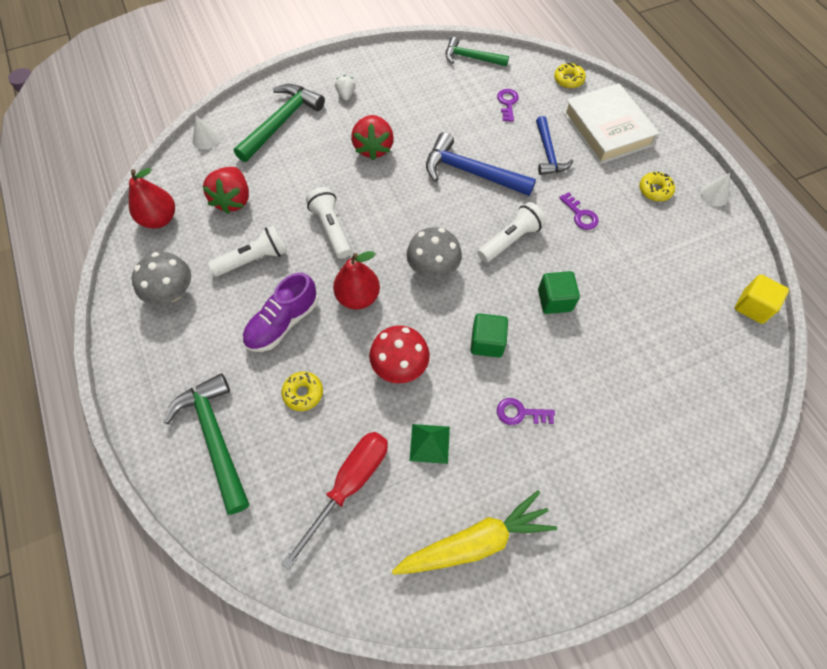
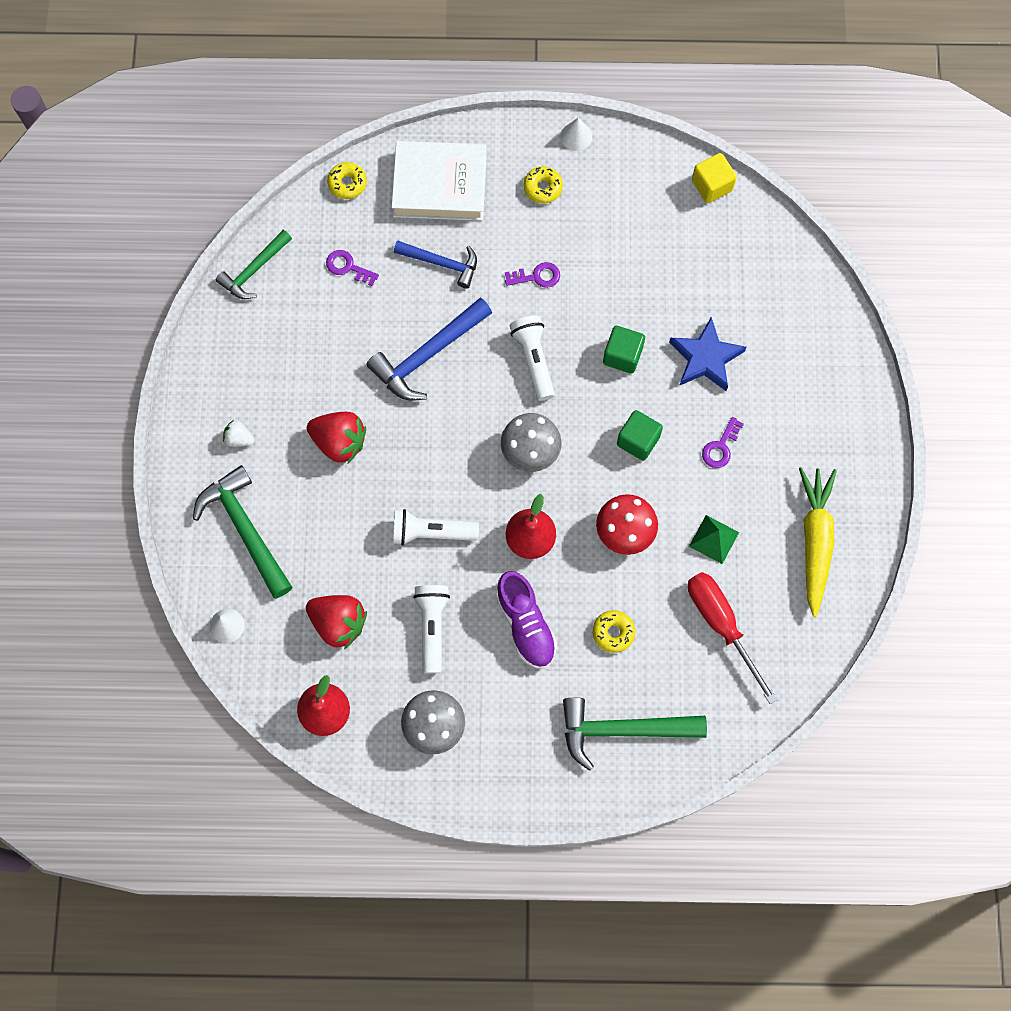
camera: 65 degrees left, 10 degrees up
none -> blue star [669,317,746,391]

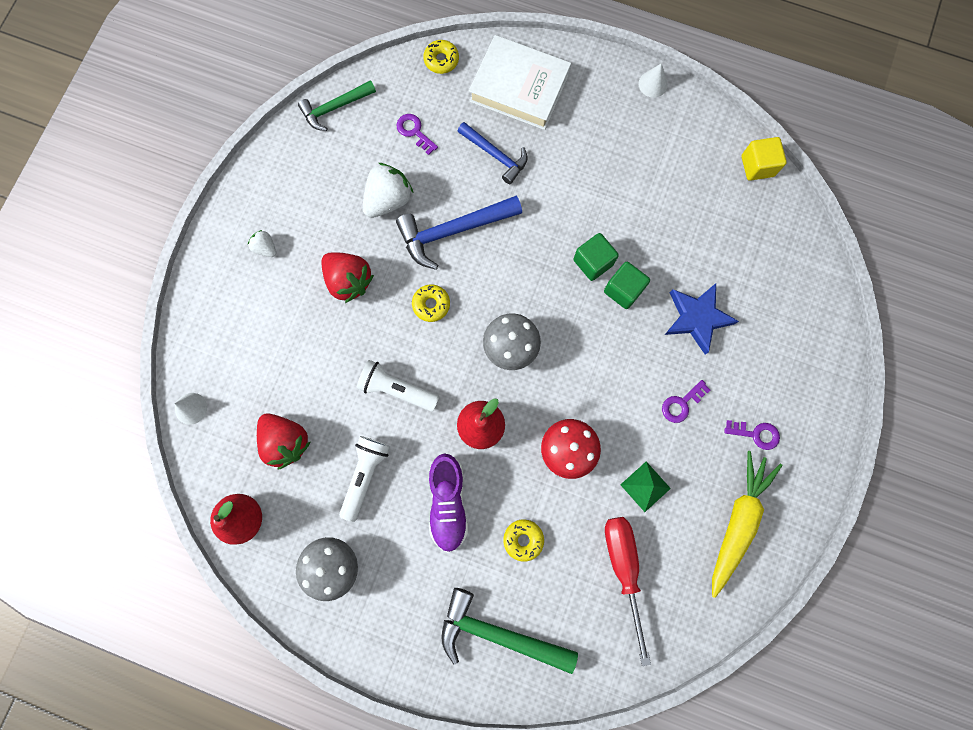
camera: 20 degrees right, 5 degrees up
green hammer [193,465,292,598] -> none
purple key [505,262,560,288] -> purple key moved to [724,420,780,450]
white flashlight [510,315,555,401] -> none
yellow donut [523,166,563,204] -> yellow donut moved to [412,285,450,322]
green cube [617,410,663,461] -> green cube moved to [573,233,619,281]
none -> white strawberry [363,163,414,218]

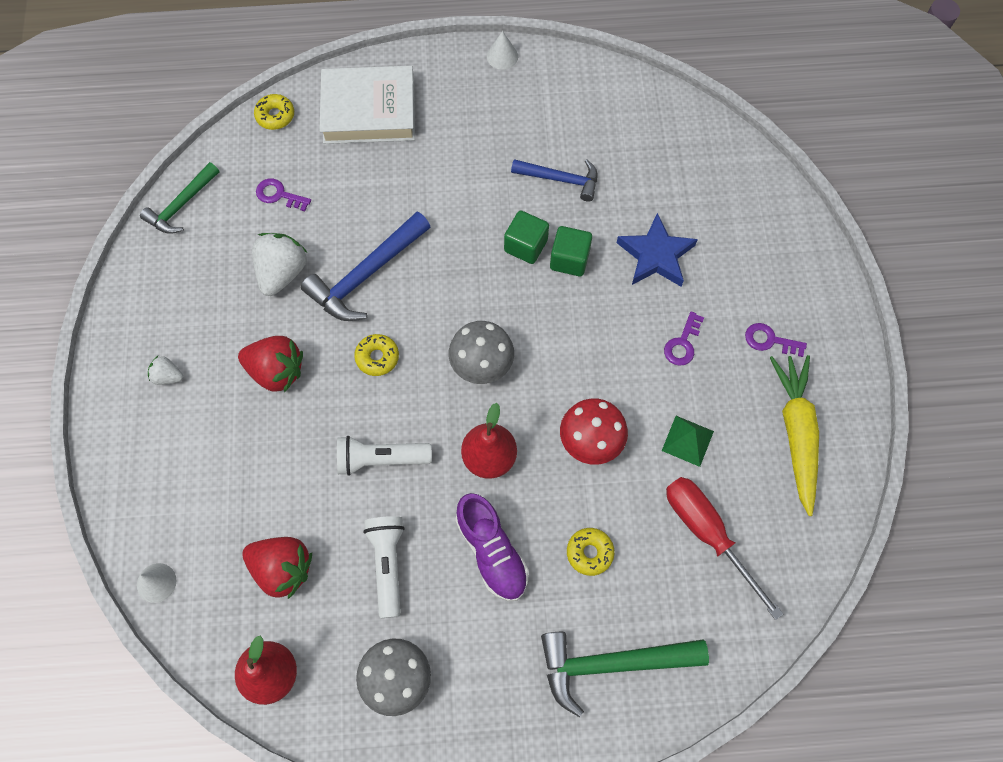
camera: 25 degrees left, 10 degrees down
blue hammer [457,122,527,184] -> blue hammer moved to [511,159,597,202]
purple key [724,420,780,450] -> purple key turned 150 degrees counterclockwise [745,323,807,357]
yellow cube [742,137,787,181] -> none

